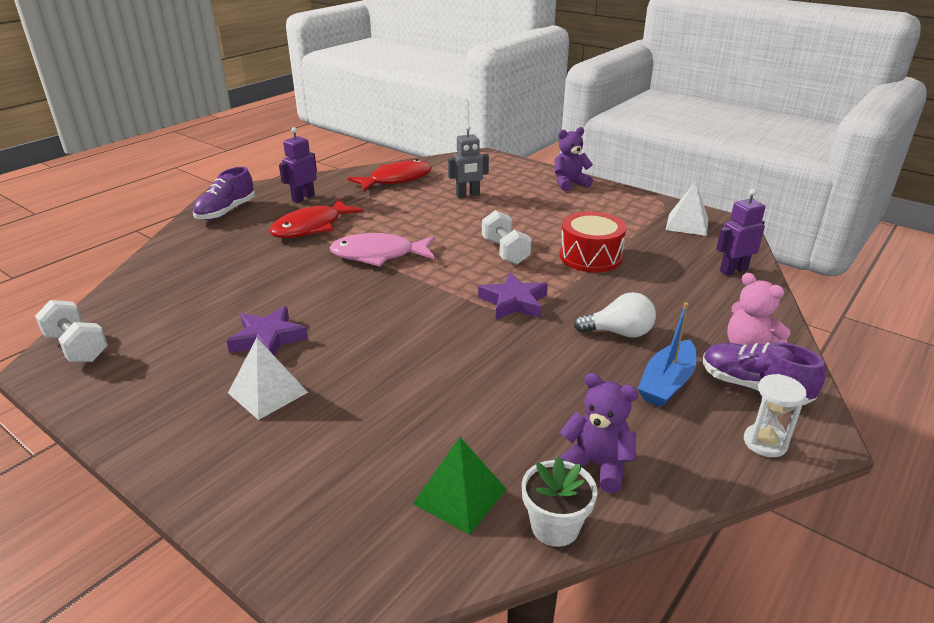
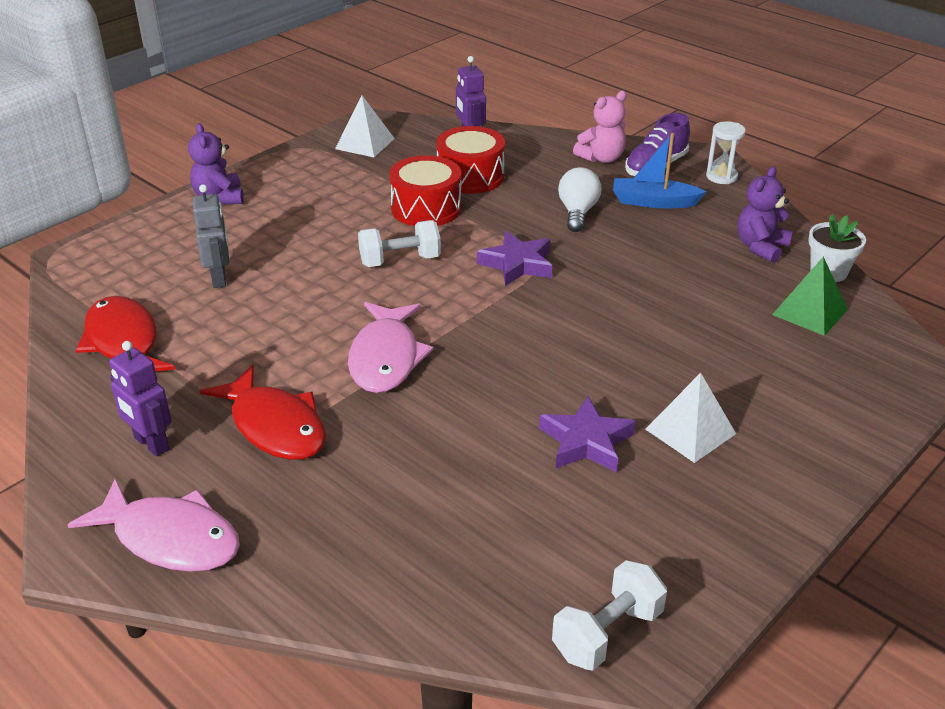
camera: 85 degrees left, 5 degrees up
purple shoe [193,167,255,220] -> pink fish [68,478,240,572]
blue boat [638,302,697,407] -> blue boat turned 150 degrees clockwise [613,133,707,209]
none -> red drum [436,126,505,194]

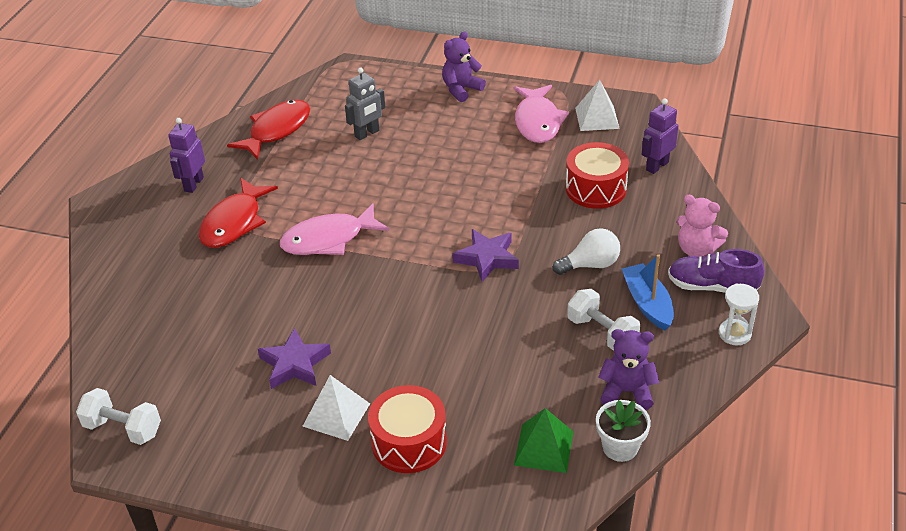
camera: 65 degrees right, 5 degrees up
pink fish [68,478,240,572] -> pink fish moved to [514,85,569,143]
white dumbbell [358,220,441,267] -> white dumbbell moved to [567,289,640,351]
red drum [389,155,462,226] -> red drum moved to [368,385,447,473]

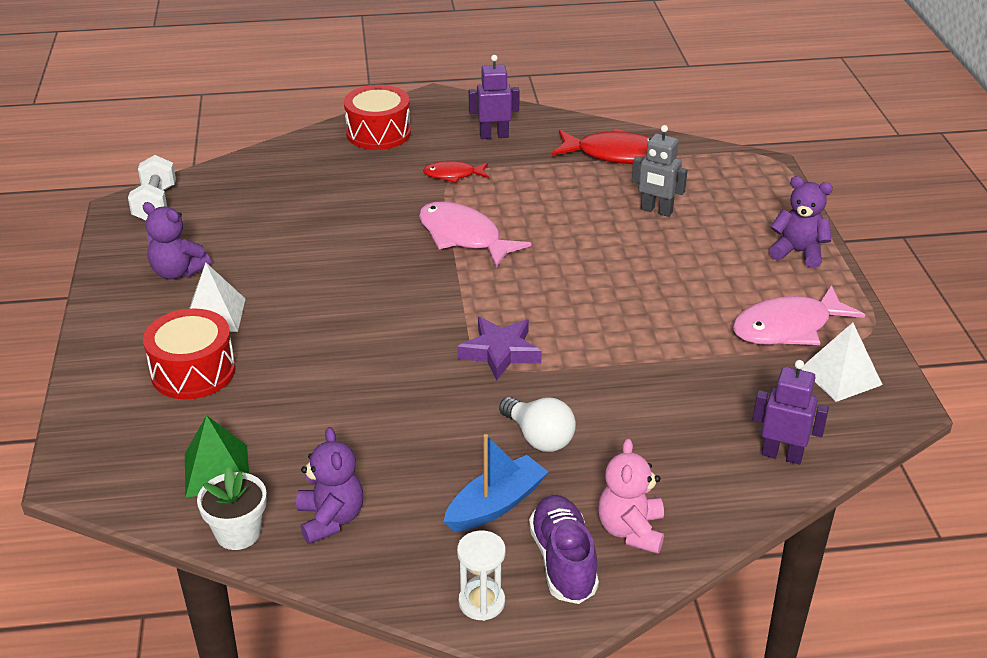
camera: 65 degrees right, 5 degrees down
red fish [199,178,278,248] -> red fish [423,161,489,183], size x0.57
purple star [258,328,331,389] -> none
red drum [566,142,629,209] -> red drum moved to [344,85,411,150]
white dumbbell [567,289,640,351] -> none
none -> purple teddy bear [143,202,211,279]

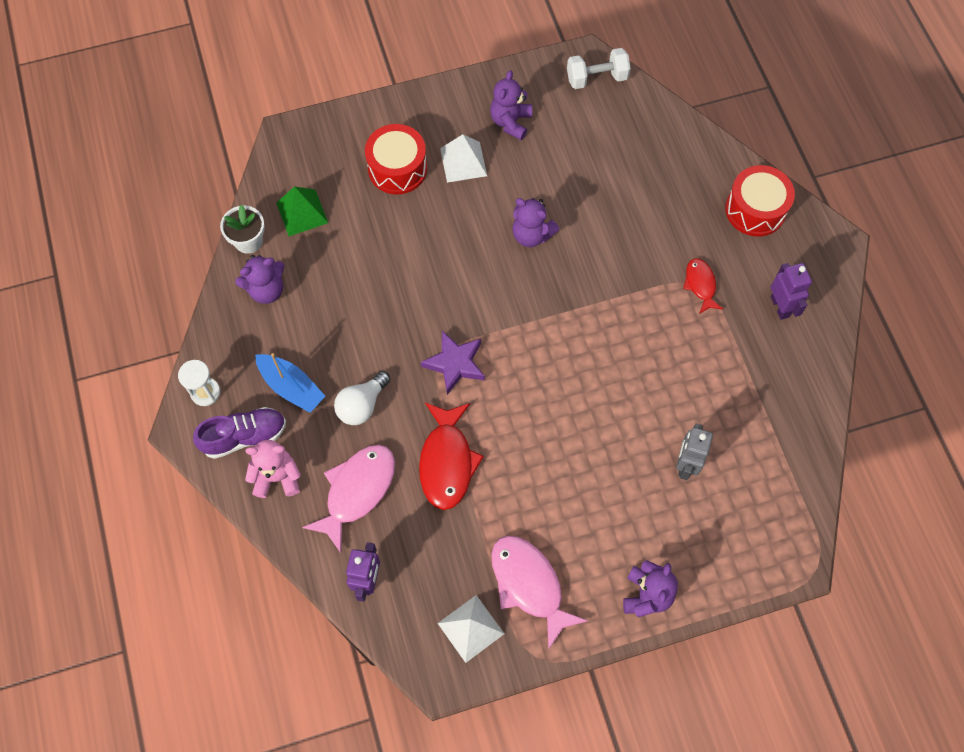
camera: 80 degrees right, 30 degrees up
pink fish [419,201,531,268] -> pink fish moved to [302,445,395,553]
red fish [552,128,651,164] -> red fish moved to [419,402,484,510]
none -> purple teddy bear [512,198,559,247]

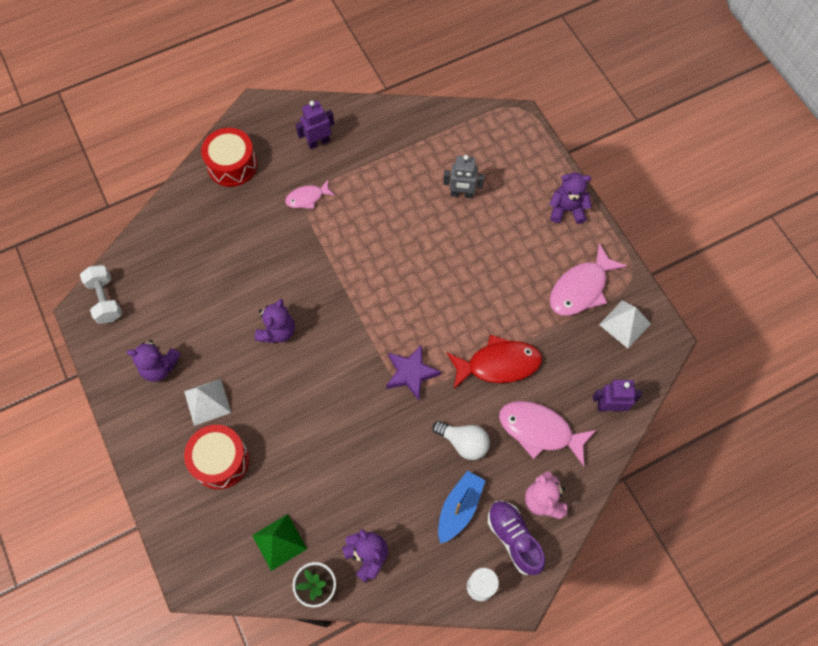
camera: 100 degrees left, 0 degrees up
red fish [683,258,723,314] -> pink fish [285,180,335,209]

